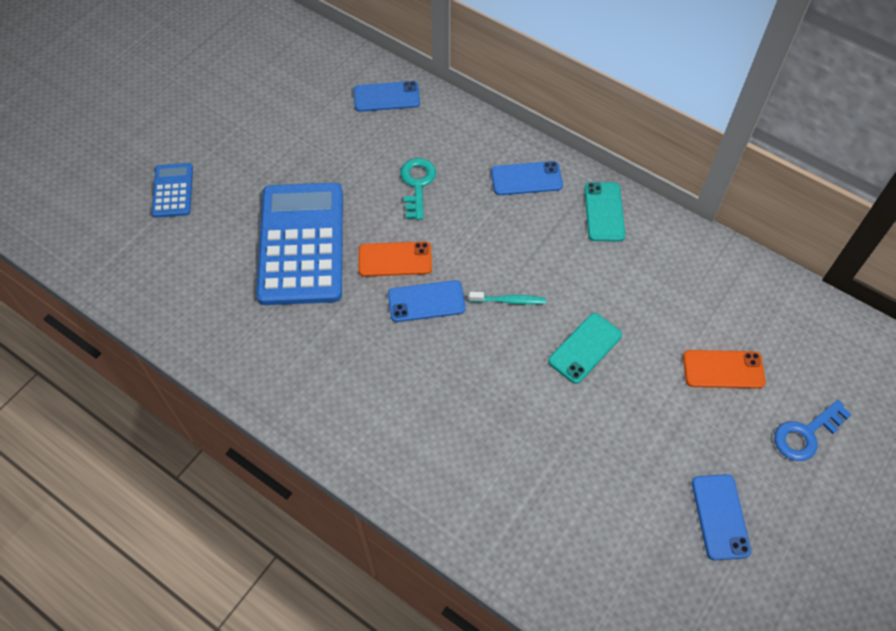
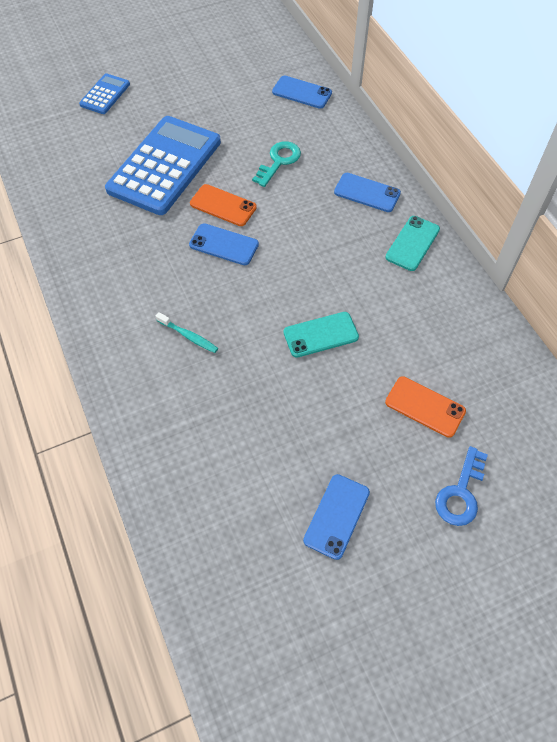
camera: 30 degrees right, 0 degrees up
turquoise toothbrush [469,292,546,305] -> turquoise toothbrush moved to [156,312,218,353]
blue key [774,400,851,461] -> blue key turned 60 degrees counterclockwise [435,446,488,526]

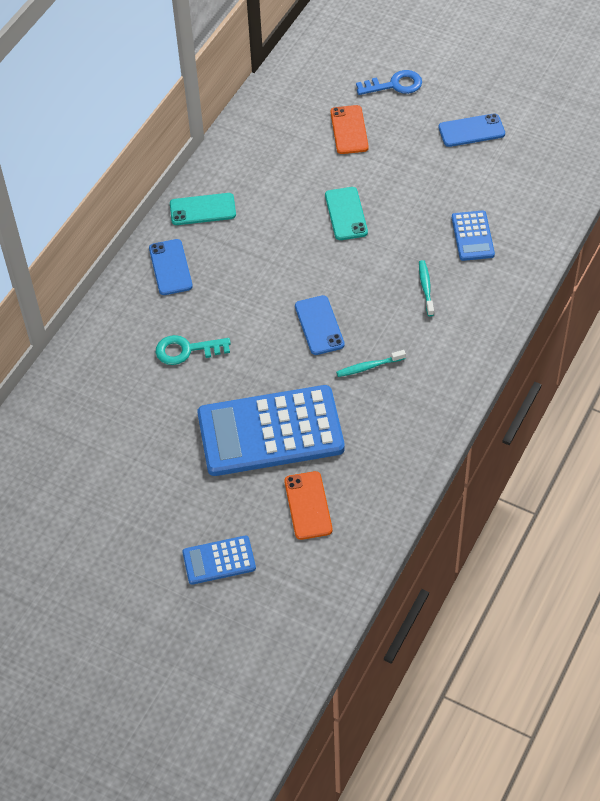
camera: 125 degrees left, 5 degrees down
orange phone [190,184,257,226] -> orange phone moved to [284,471,333,540]
blue phone [272,76,332,109] -> none
turquoise phone [284,312,359,358] -> turquoise phone turned 45 degrees clockwise [325,187,368,240]
none -> turquoise toothbrush [336,350,406,377]
none -> blue calculator [452,210,495,261]

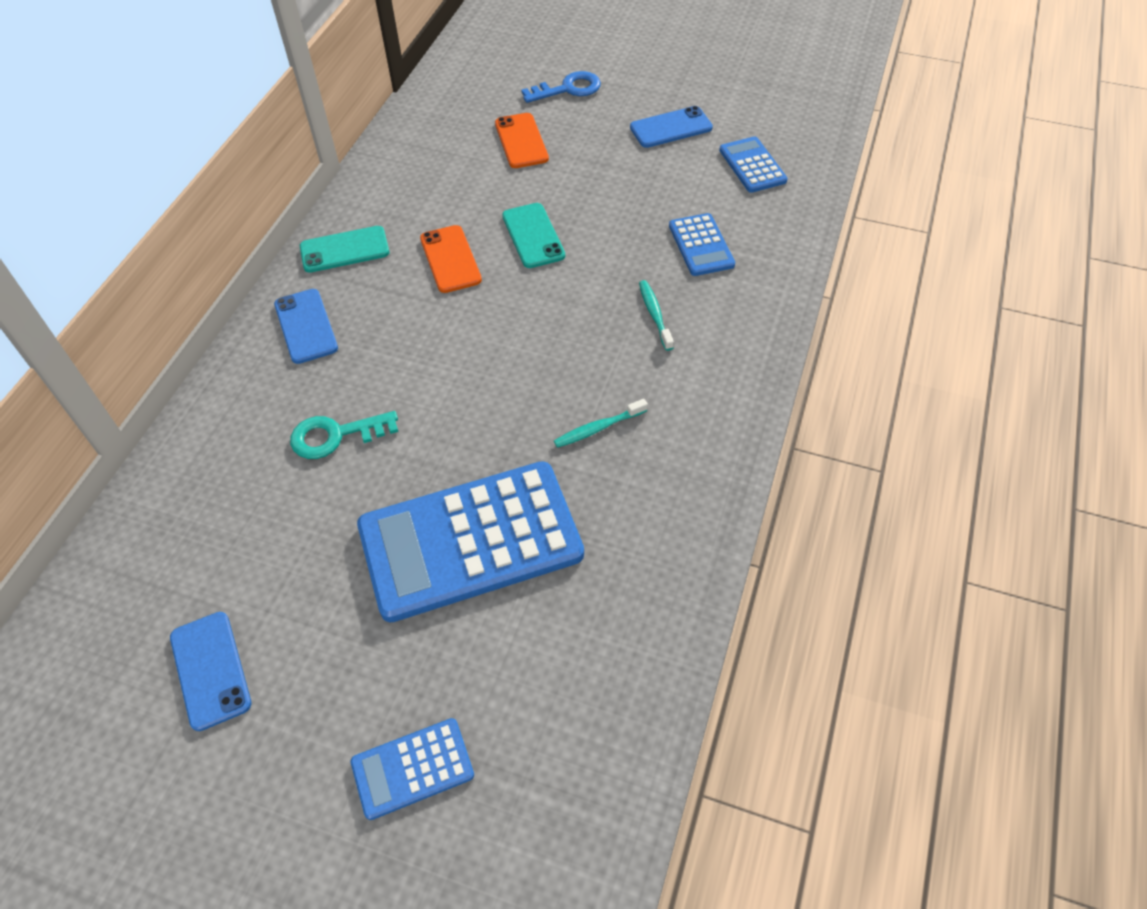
camera: 10 degrees left, 0 degrees up
orange phone [284,471,333,540] -> orange phone moved to [420,225,482,293]
blue phone [295,295,345,355] -> blue phone moved to [170,612,251,731]
none -> blue calculator [719,136,788,193]

